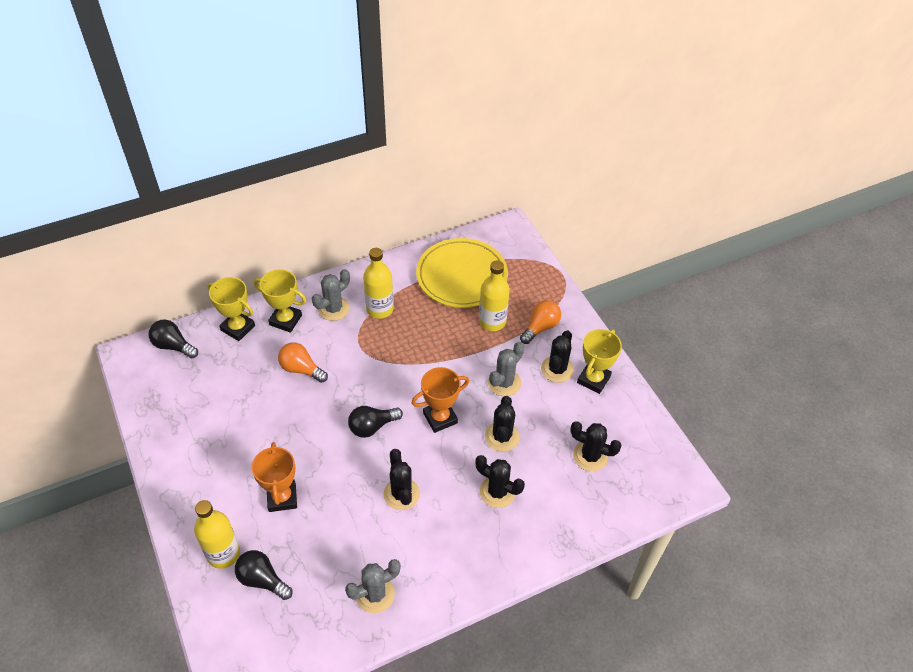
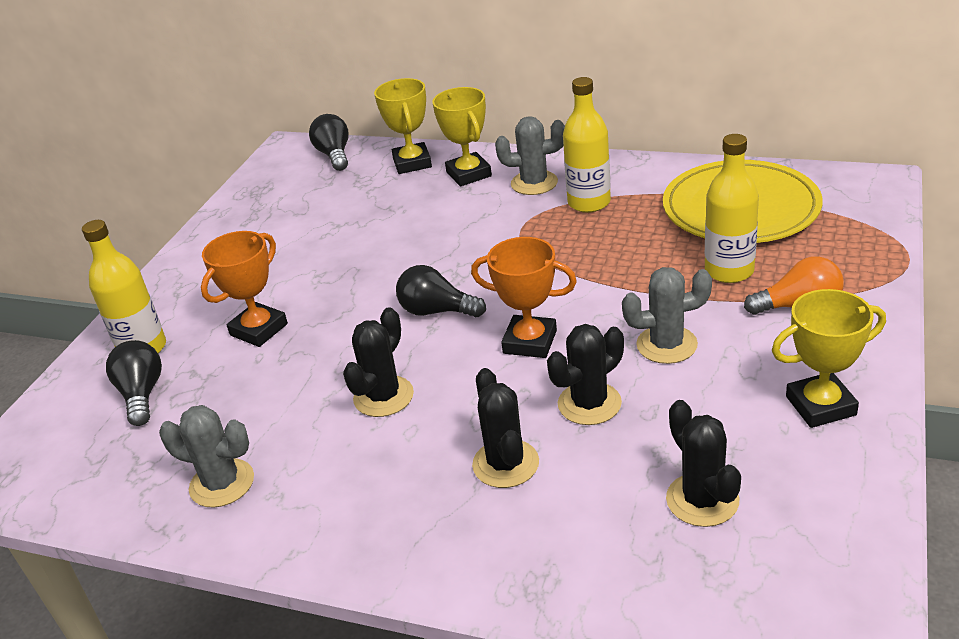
camera: 50 degrees right, 15 degrees down
orange light bulb [278,342,328,383] -> none
black cactus [541,330,574,383] -> none

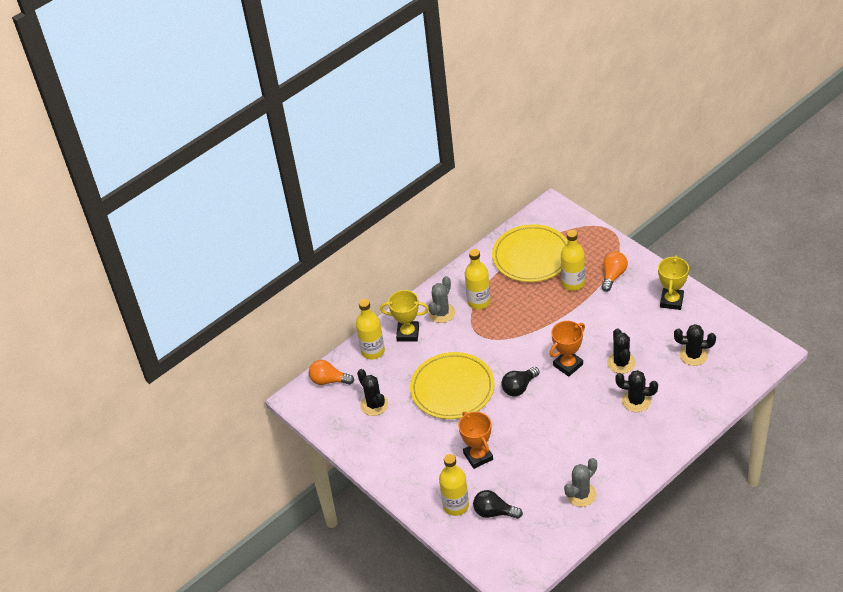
camera: 60 degrees left, 10 degrees up
black light bulb [309,114,349,171] -> orange light bulb [309,360,354,385]
black cactus [343,307,414,417] -> black cactus moved to [357,369,388,416]
yellow trophy [374,78,432,174] -> yellow bottle [356,299,385,359]
grey cactus [622,267,712,364] -> none
none -> yellow plate [410,352,495,419]

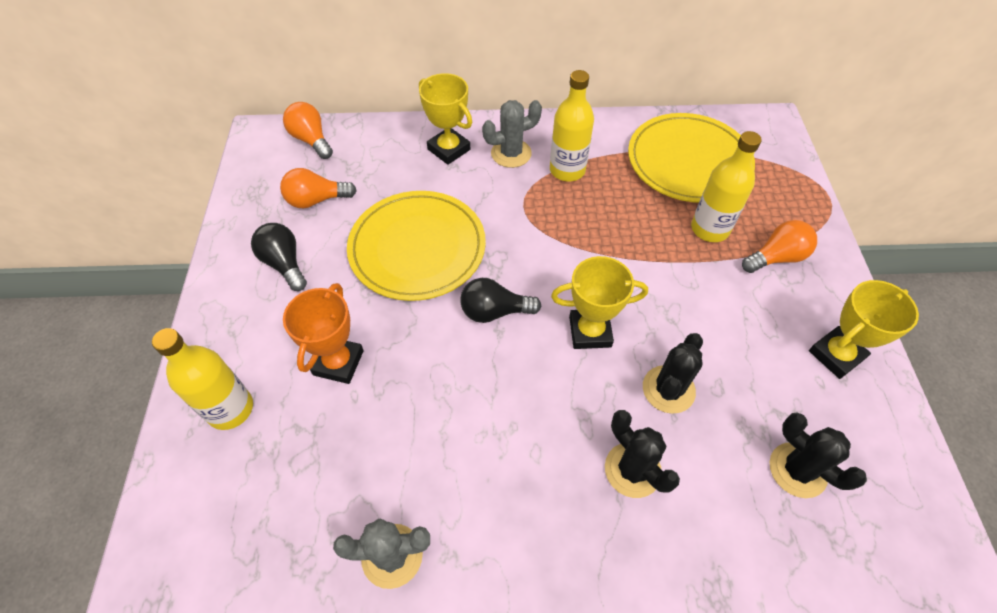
camera: 35 degrees right, 10 degrees up
yellow bottle [356,299,385,359] -> none
black cactus [357,369,388,416] -> orange light bulb [280,168,357,208]
black light bulb [473,490,523,519] -> black light bulb moved to [251,223,307,291]
orange trophy [550,321,585,377] -> yellow trophy [551,256,648,349]

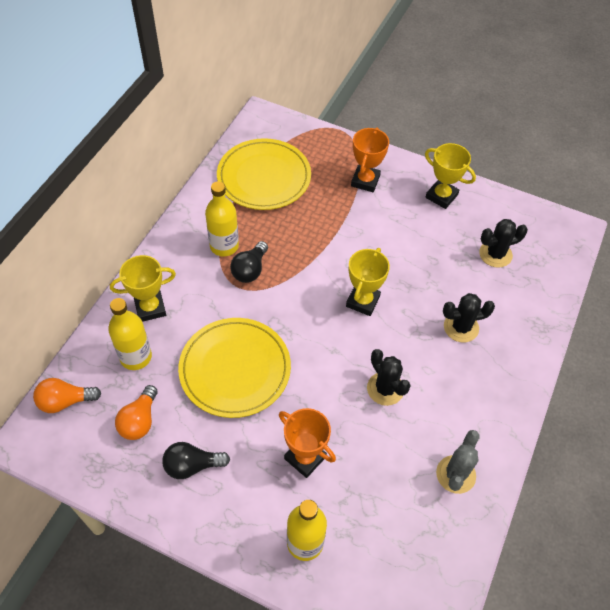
camera: 65 degrees left, 0 degrees up
black light bulb [460,278,541,323] -> black light bulb moved to [230,241,268,283]
grey cactus [482,100,542,168] -> none
black cactus [643,333,703,414] -> black cactus moved to [367,349,411,406]
yellow bottle [691,131,762,242] -> yellow bottle moved to [108,298,152,370]
orange light bulb [742,220,817,273] -> orange trophy [351,127,389,192]
yellow trophy [809,280,919,379] -> yellow trophy turned 45 degrees counterclockwise [425,143,476,209]

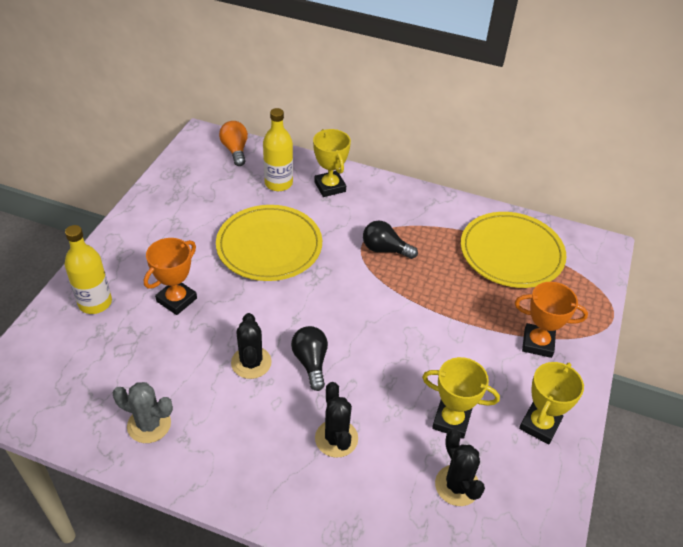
camera: 85 degrees right, 10 degrees down
orange light bulb [115,385,158,440] -> none
black light bulb [162,442,230,479] -> black light bulb moved to [291,326,328,391]
yellow bottle [205,181,239,256] -> none
yellow trophy [346,248,390,316] -> yellow trophy moved to [422,357,500,439]
black cactus [367,349,411,406] -> black cactus turned 60 degrees counterclockwise [231,313,272,379]

